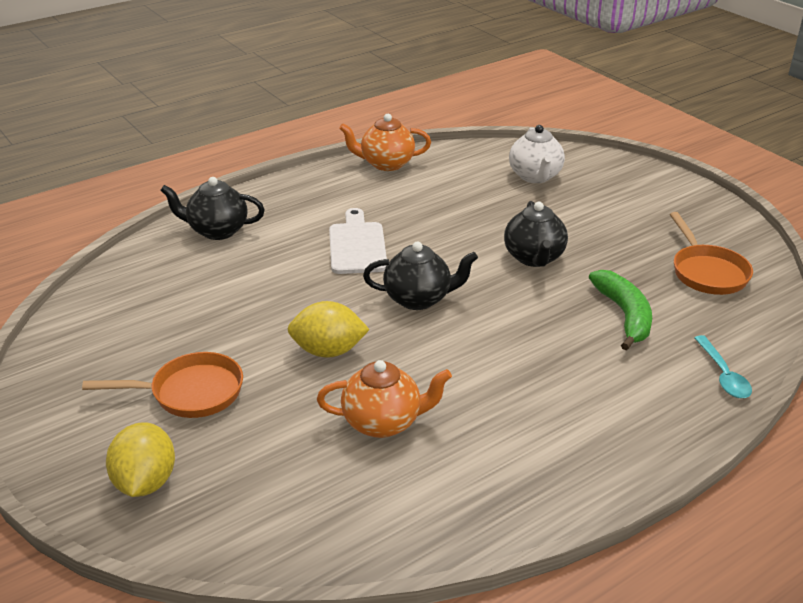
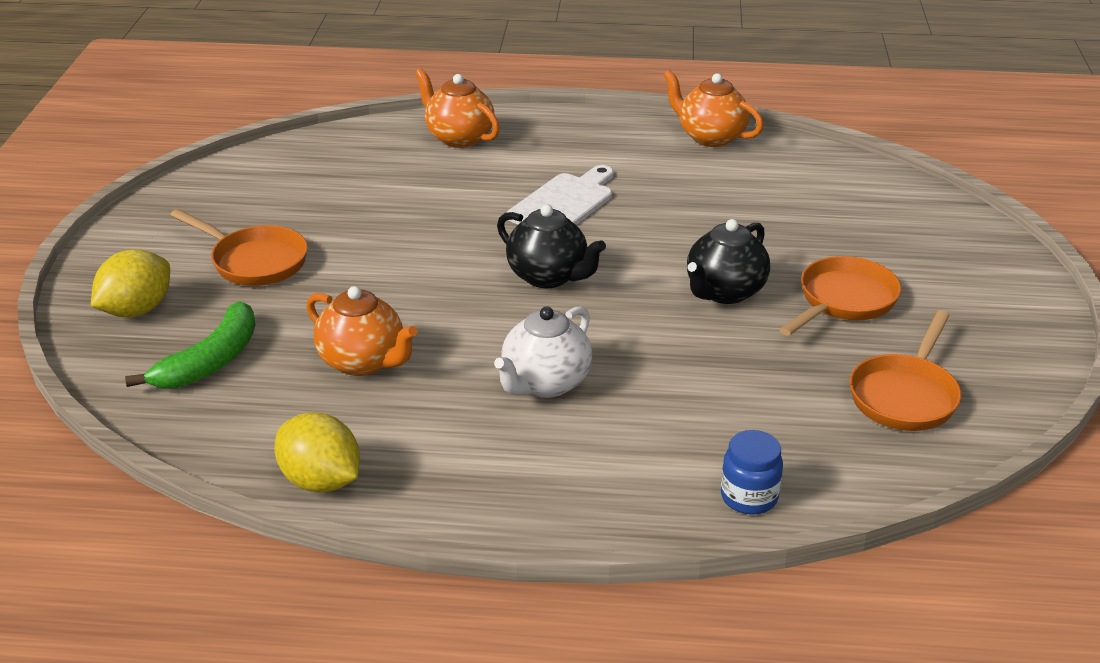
camera: 40 degrees right, 0 degrees up
black teapot [160,177,265,240] -> orange teapot [415,68,500,148]
yellow lemon [288,301,370,358] -> yellow lemon moved to [274,412,360,493]
white teapot [509,125,565,183] -> white teapot moved to [494,306,592,398]
green banana [589,270,652,350] -> green banana moved to [125,302,256,388]
turquoise spoon [694,335,752,398] -> blue jar [721,430,783,515]
none -> orange pan [779,256,901,336]

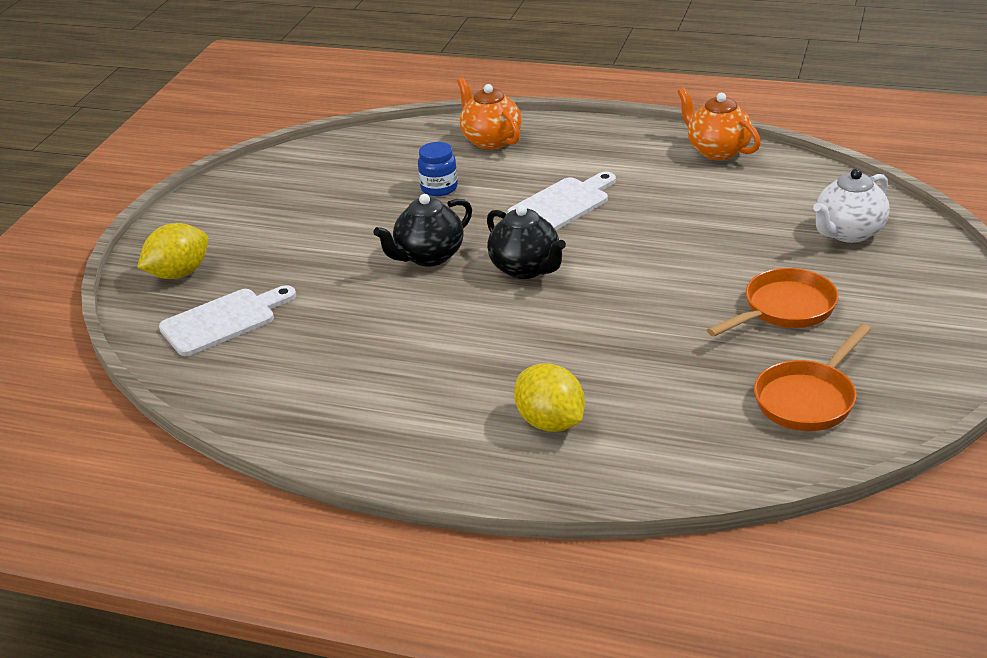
camera: 15 degrees right, 0 degrees up
green banana [125,302,256,388] -> white cutting board [159,285,296,356]
orange pan [170,209,308,286] -> none
yellow lemon [274,412,360,493] -> yellow lemon moved to [514,363,585,432]
orange teapot [306,286,418,376] -> none
white teapot [494,306,592,398] -> white teapot moved to [813,169,890,243]
black teapot [687,219,770,304] -> black teapot moved to [373,194,472,267]
blue jar [721,430,783,515] -> blue jar moved to [418,142,458,196]

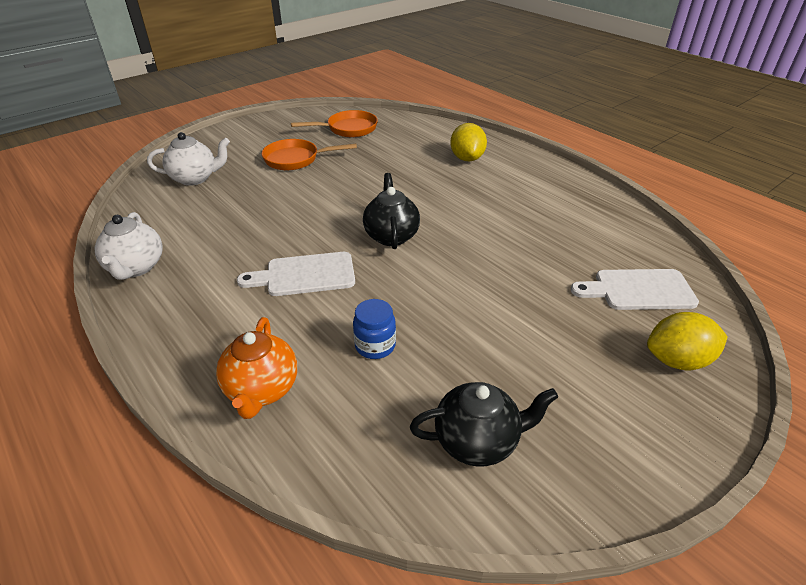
camera: 150 degrees left, 5 degrees up
black teapot [373,194,472,267] -> black teapot moved to [410,382,558,466]
orange teapot [677,87,761,160] -> white teapot [94,212,163,280]

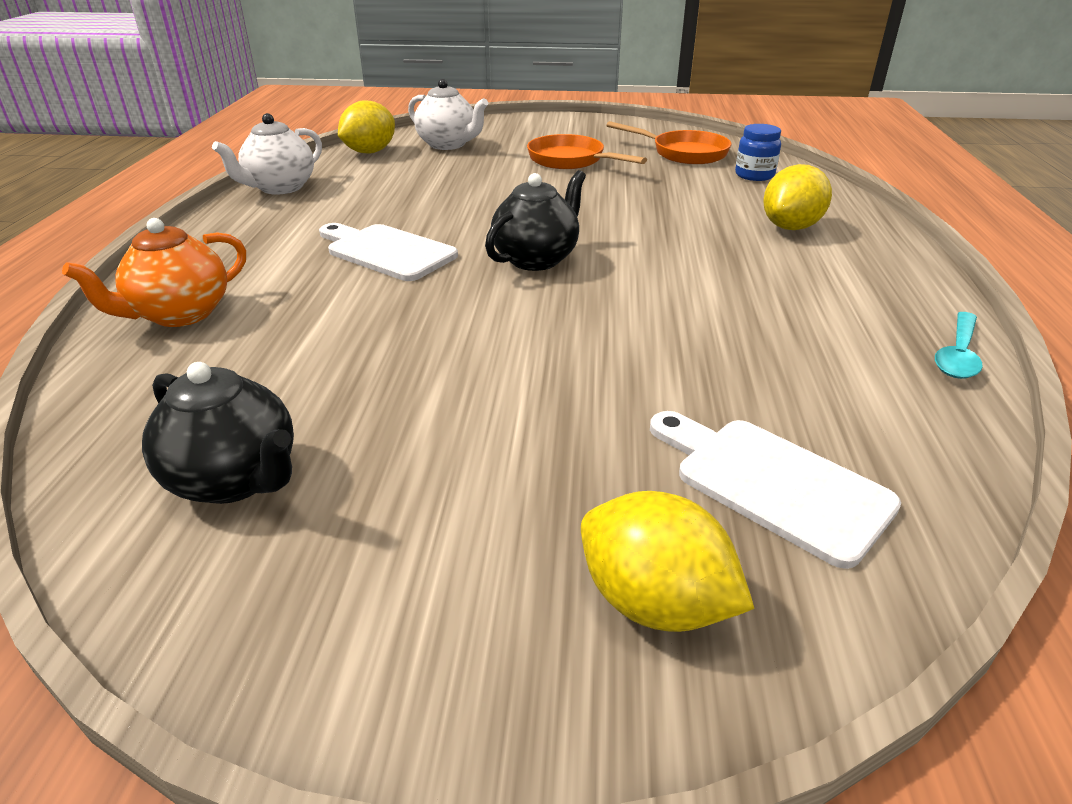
camera: 45 degrees right, 5 degrees down
blue jar [353,299,396,359] -> blue jar moved to [735,124,781,181]
none -> yellow lemon [338,101,395,153]
none -> turquoise spoon [935,312,983,379]

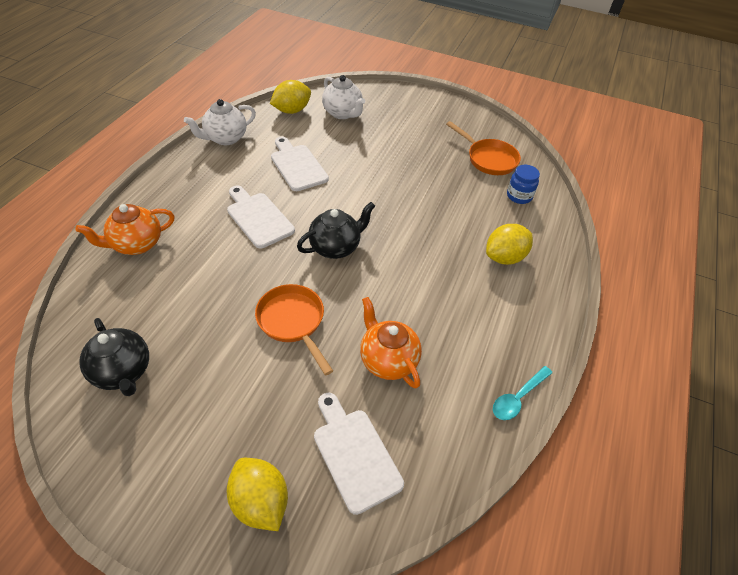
camera: 15 degrees right, 15 degrees up
orange pan [527,134,647,169] -> orange pan moved to [255,284,333,375]
none -> white cutting board [271,136,329,191]
none -> orange teapot [360,297,422,388]

